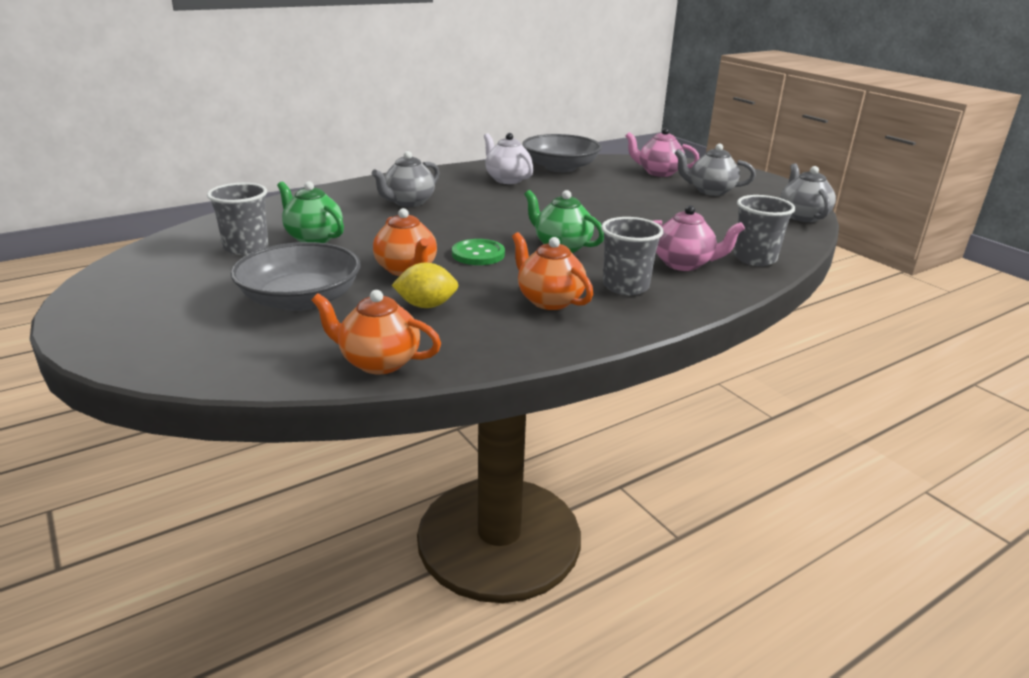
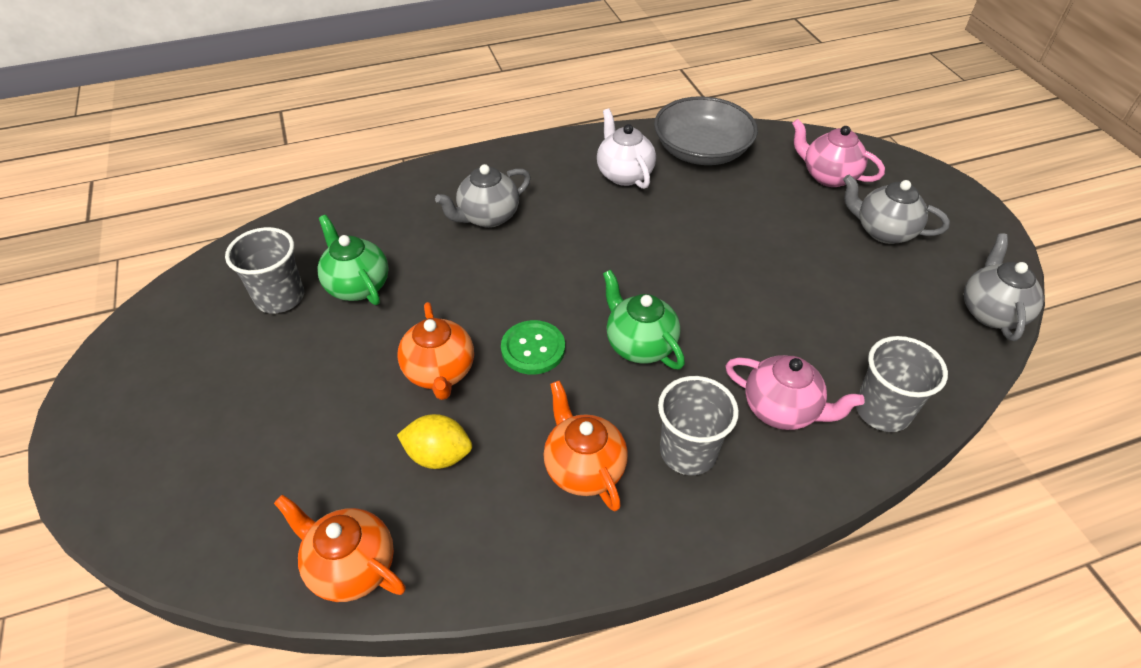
camera: 15 degrees right, 20 degrees up
grey bowl [231,242,361,311] -> none

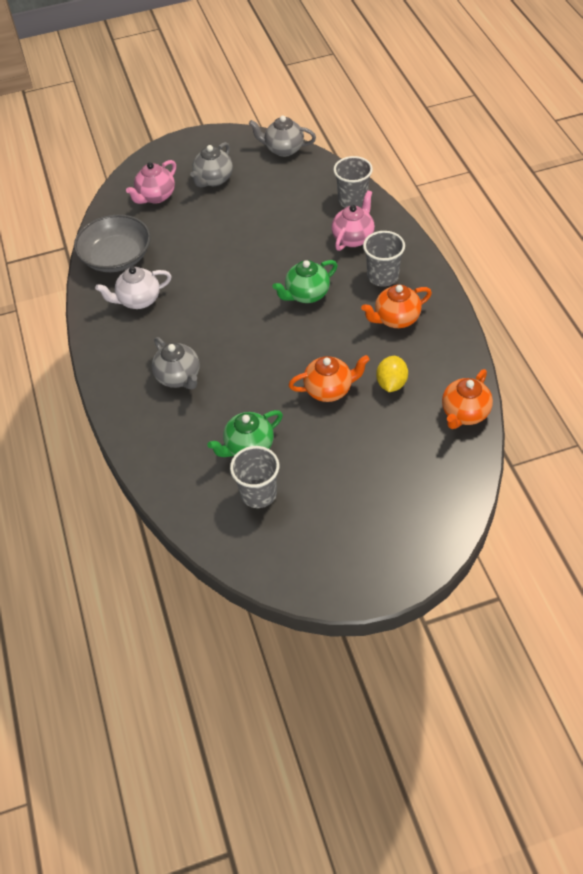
camera: 85 degrees left, 5 degrees up
green button [501,320,565,375] -> none

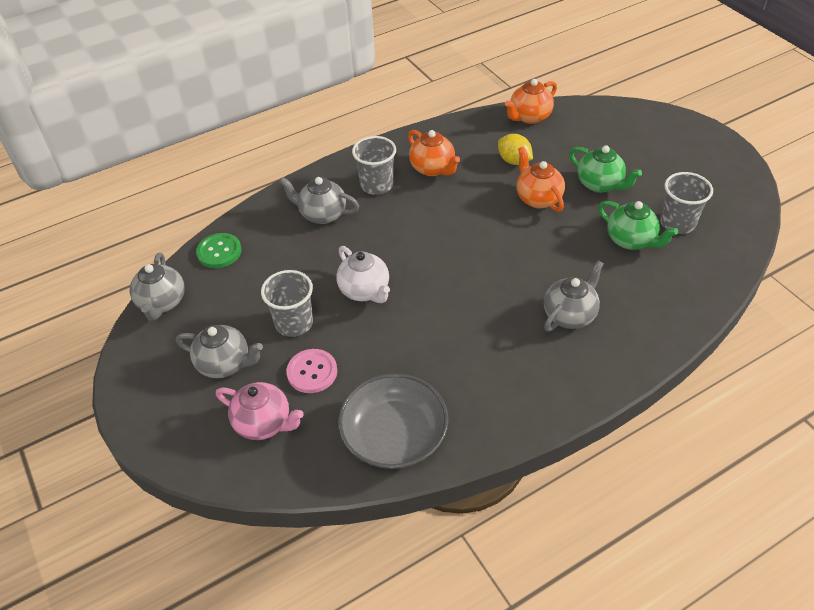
camera: 105 degrees left, 5 degrees down
white teapot [95,267,172,309] -> white teapot moved to [336,246,390,303]
green teapot [272,260,337,303] -> green teapot moved to [569,145,642,193]
pink teapot [332,190,375,251] -> grey teapot [279,177,359,224]
grey cup [333,156,373,208] -> grey cup moved to [261,270,313,337]
yellow lemon [376,356,408,392] -> yellow lemon turned 45 degrees clockwise [498,134,533,165]
orange teapot [442,369,493,429] -> orange teapot turned 120 degrees clockwise [505,79,557,124]
none -> green button [196,233,242,268]
none -> pink button [286,349,337,393]

